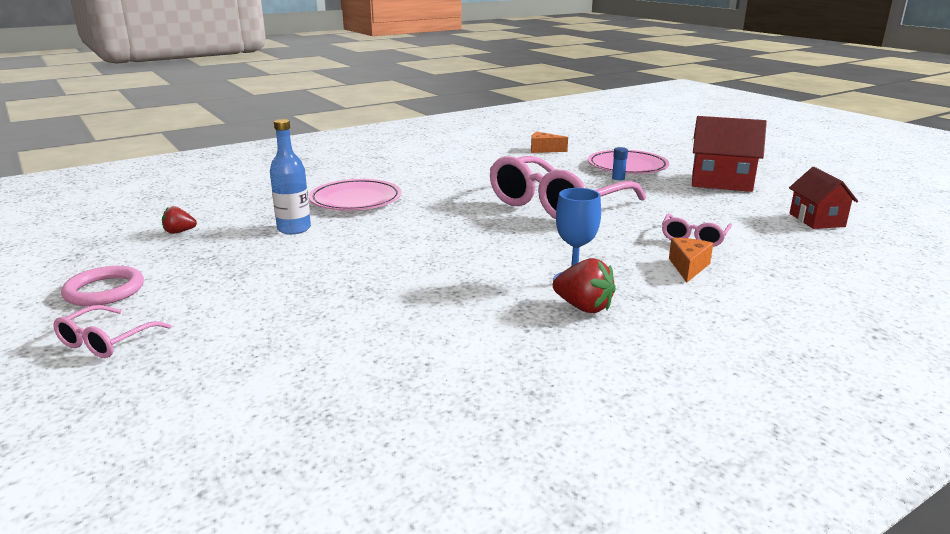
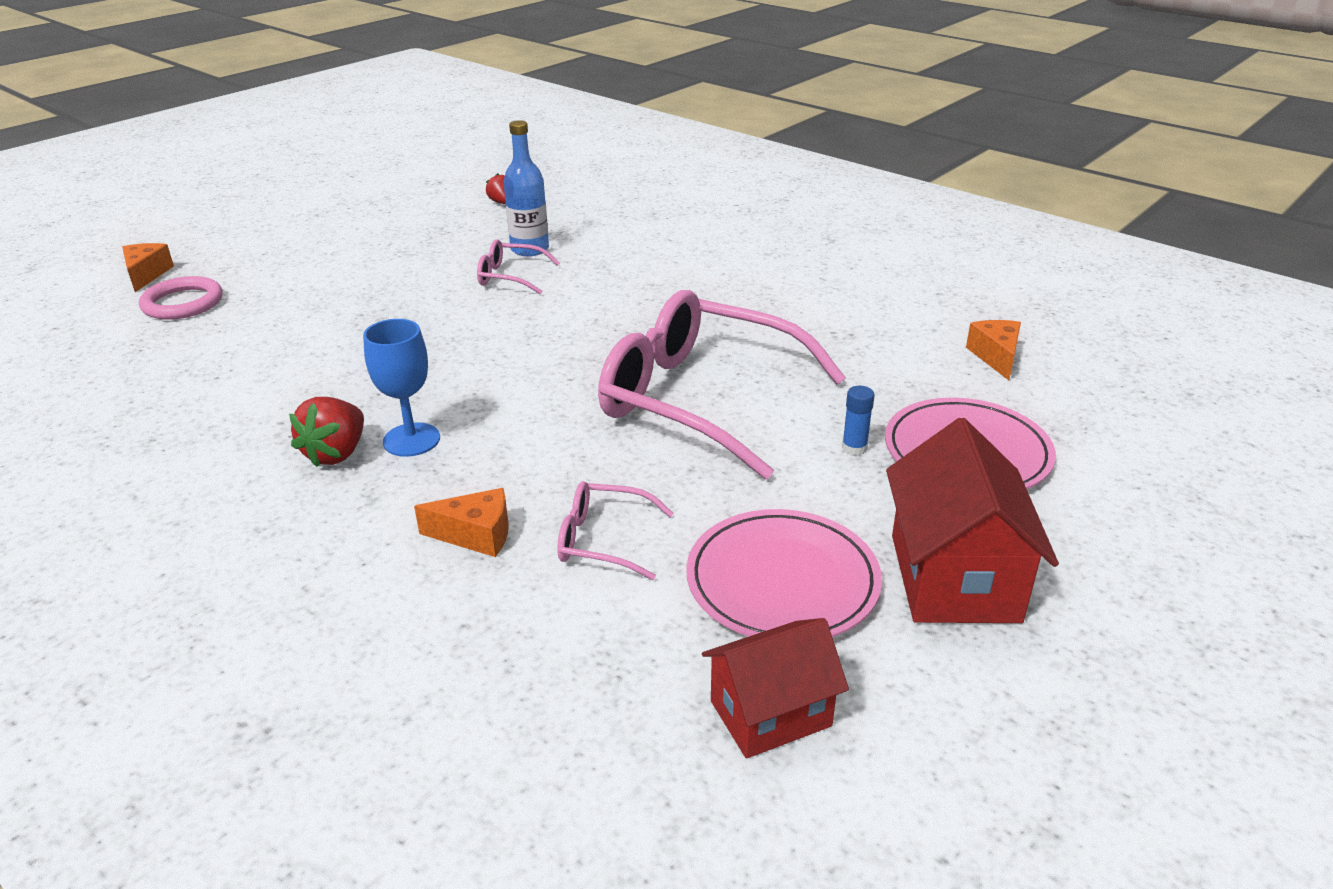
camera: 75 degrees right, 10 degrees up
pink glasses [53,305,172,358] -> pink glasses moved to [477,239,560,294]
pink ring [61,266,144,306] -> pink ring moved to [139,276,223,320]
pink plate [309,179,401,210] -> pink plate moved to [686,509,882,637]
none -> orange cheese [122,243,174,292]

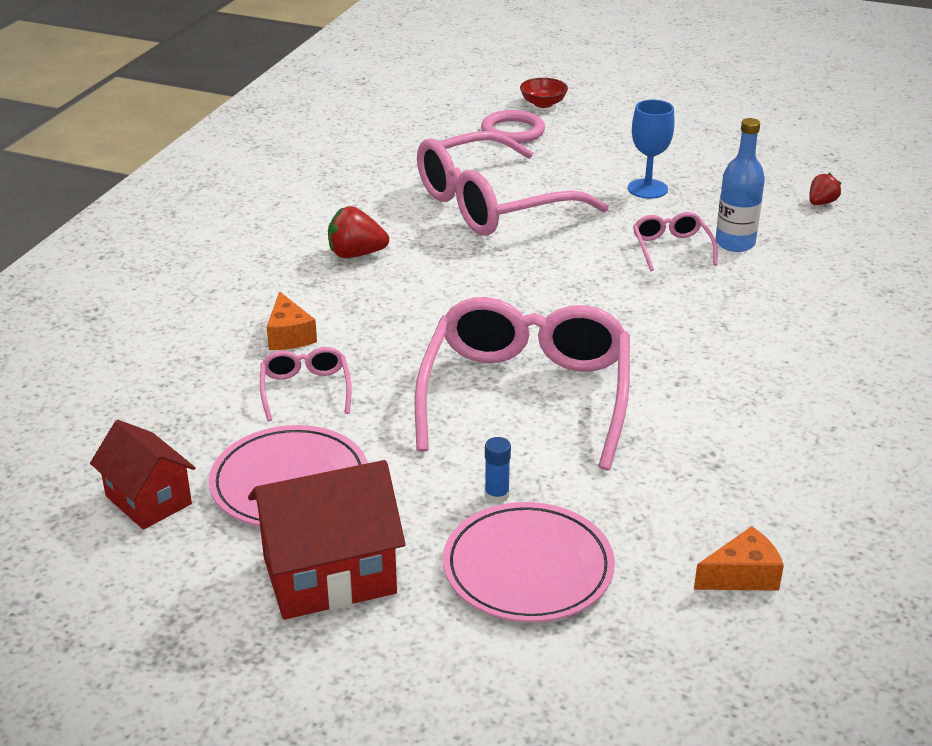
camera: 70 degrees right, 0 degrees up
orange cheese [122,243,174,292] -> red bowl [520,78,568,108]
blue goblet [363,319,440,457] -> blue goblet moved to [628,100,675,199]
none -> pink glasses [417,131,608,236]

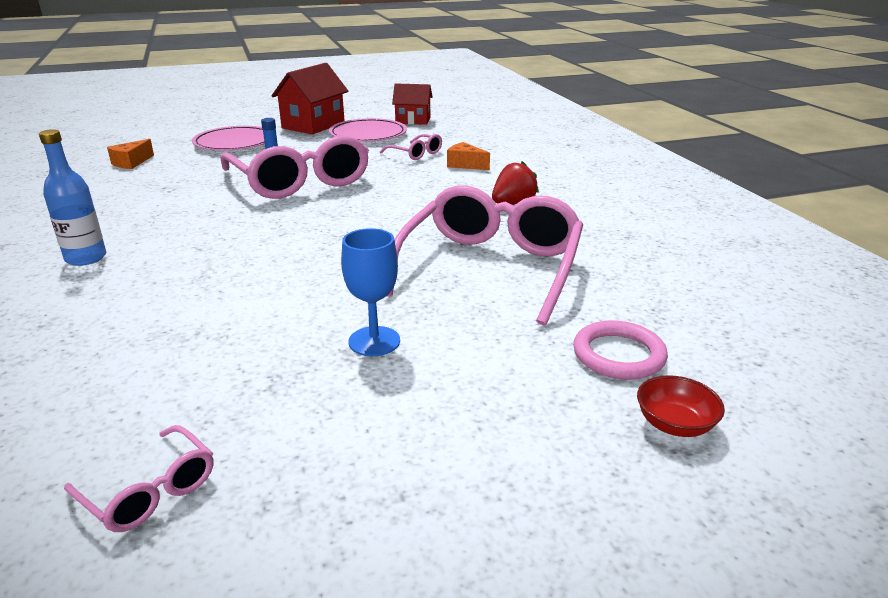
camera: 140 degrees right, 5 degrees down
pink glasses [633,212,718,271] -> pink glasses moved to [64,425,214,532]
blue bottle [715,118,765,252] -> blue bottle moved to [39,129,106,266]
red strawberry [809,173,841,205] -> none

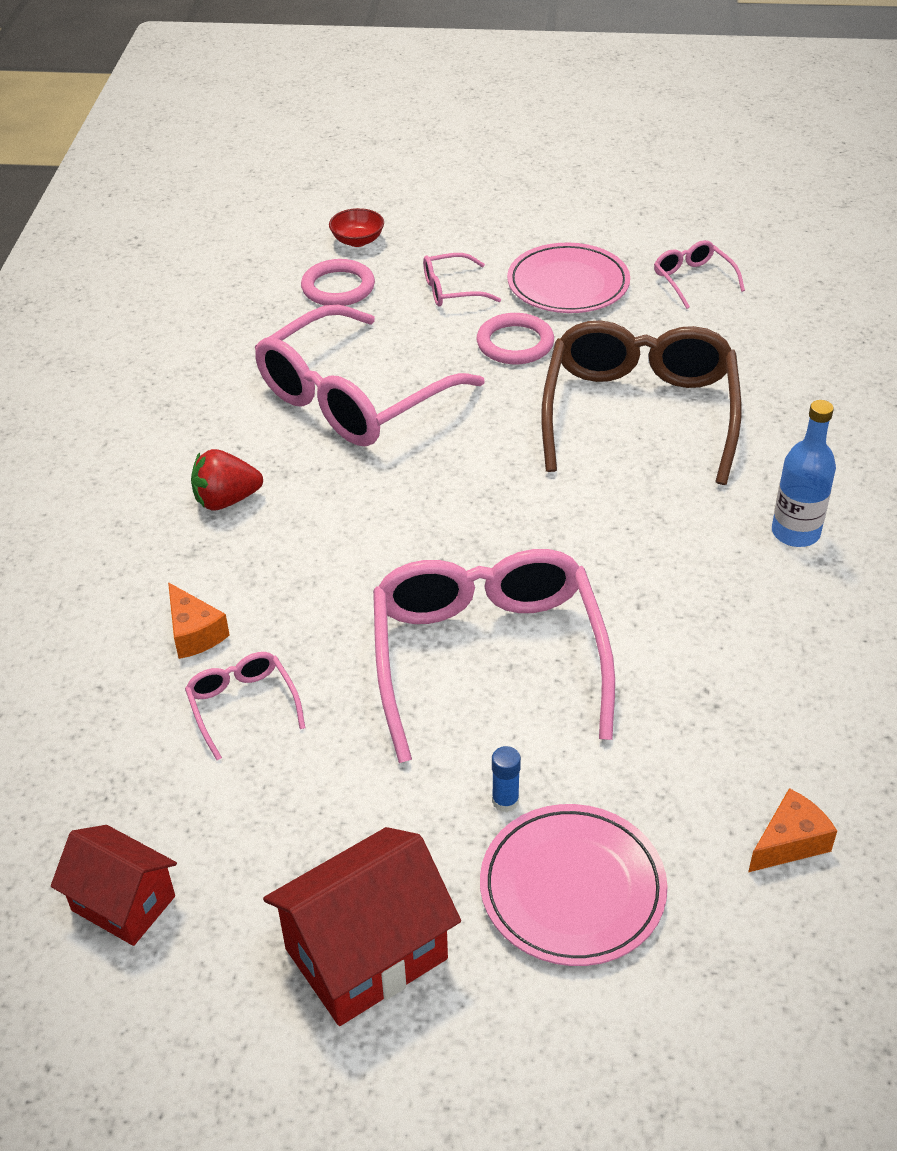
camera: 155 degrees left, 15 degrees up
pink plate [329,118,407,142] -> pink plate moved to [507,243,630,313]
blue goblet [341,228,400,356] -> pink ring [477,313,554,364]
none -> pink glasses [423,253,501,307]
none -> brown glasses [541,320,741,485]

